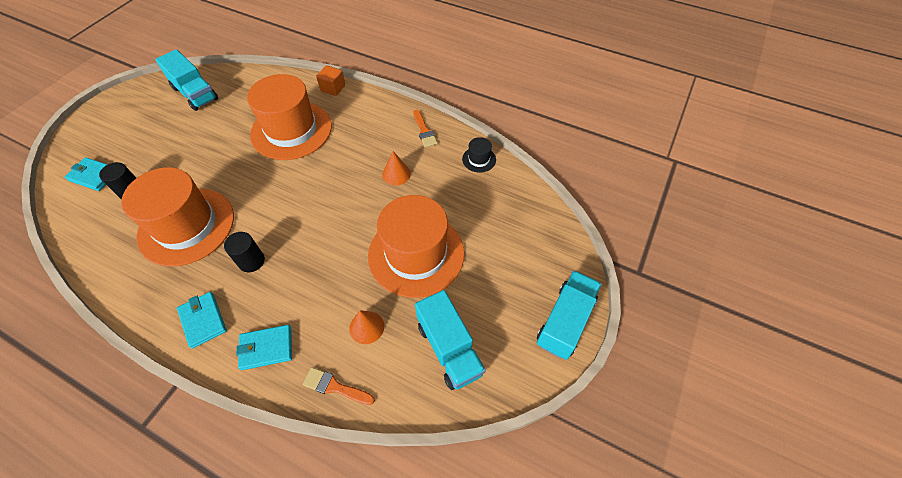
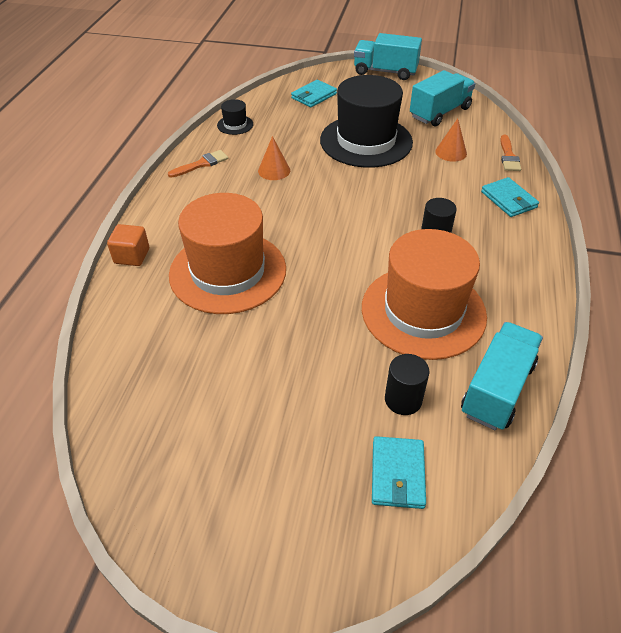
camera: 105 degrees left, 10 degrees down
turquoise truck [155,49,218,111] -> turquoise truck moved to [461,322,543,430]
turquoise wallet [177,292,227,349] -> turquoise wallet moved to [291,80,337,107]
orange hat [368,195,464,298] -> black hat [320,75,413,168]

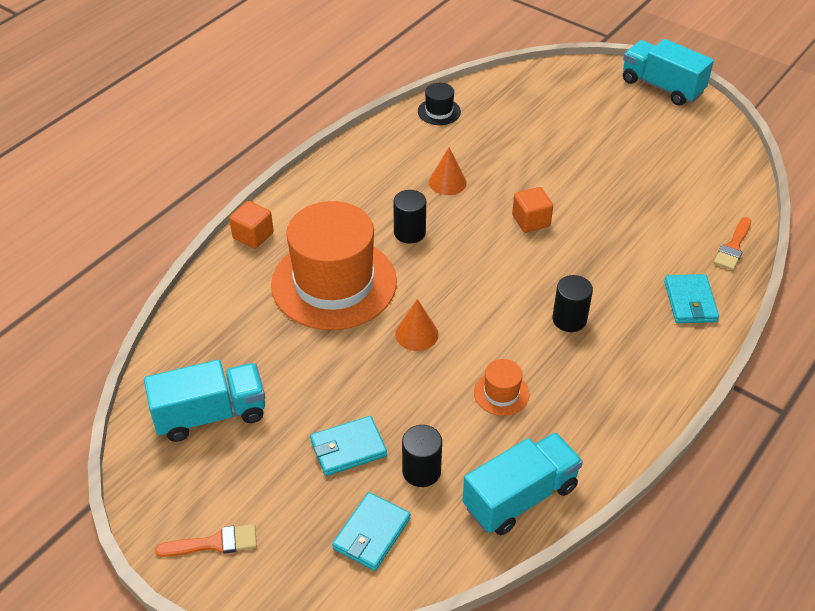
camera: 25 degrees right, 0 degrees up
orange brush [168,150,228,178] -> orange brush moved to [155,524,257,557]
turquoise wallet [291,80,337,107] -> turquoise wallet moved to [310,416,387,476]
black hat [320,75,413,168] -> none
orange hat [362,229,487,360] -> orange hat [474,359,530,416], size x0.40
turquoise truck [410,70,475,126] -> turquoise truck moved to [144,360,265,442]
orange cone [435,119,467,162] -> orange cone moved to [395,299,439,351]
none -> black cylinder [393,190,426,244]
none -> orange cube [512,187,553,233]

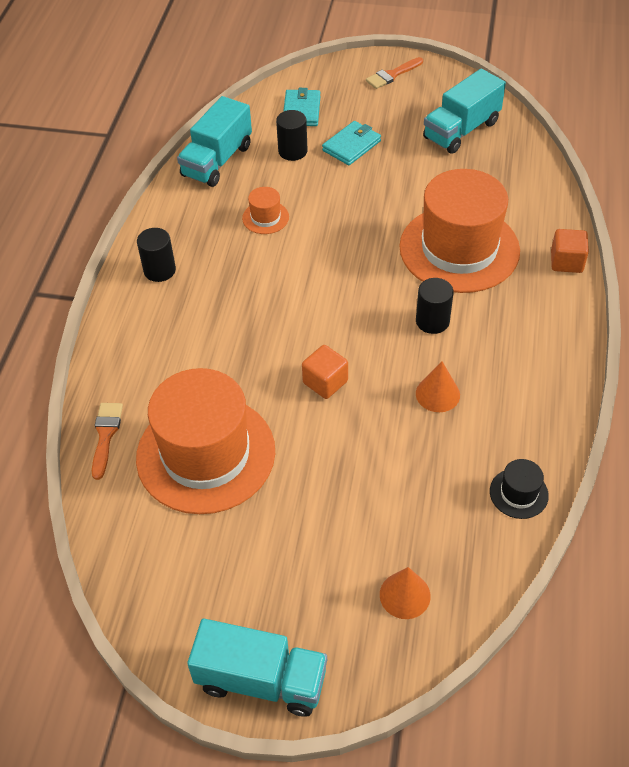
camera: 155 degrees right, 5 degrees up
orange cone [395,299,439,351] -> orange cone moved to [380,567,431,619]
black cylinder [552,275,593,332] -> black cylinder moved to [137,228,176,282]
turquoise wallet [664,274,719,323] -> none
none -> orange hat [136,368,275,514]

